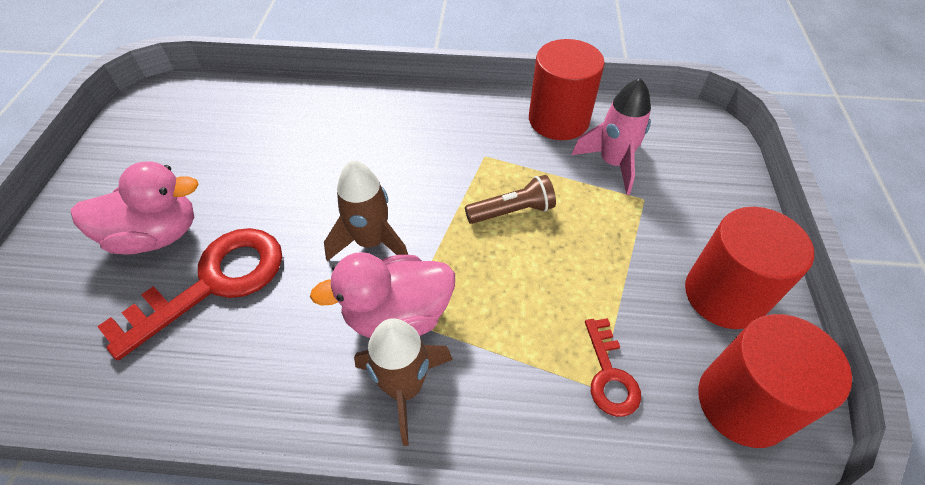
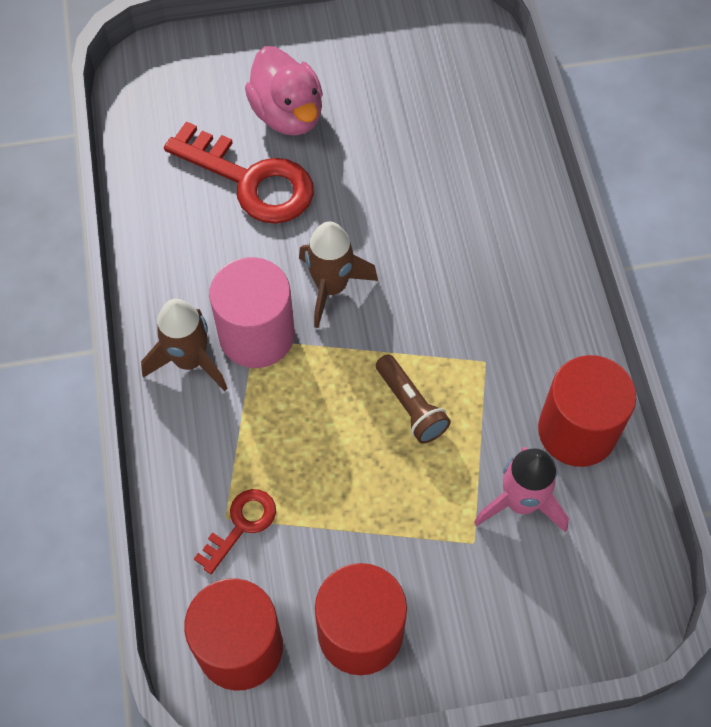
camera: 75 degrees right, 10 degrees up
pink duck [310,252,455,338] -> pink cylinder [209,257,295,368]
red key [585,318,641,417] -> red key turned 150 degrees clockwise [194,489,276,574]

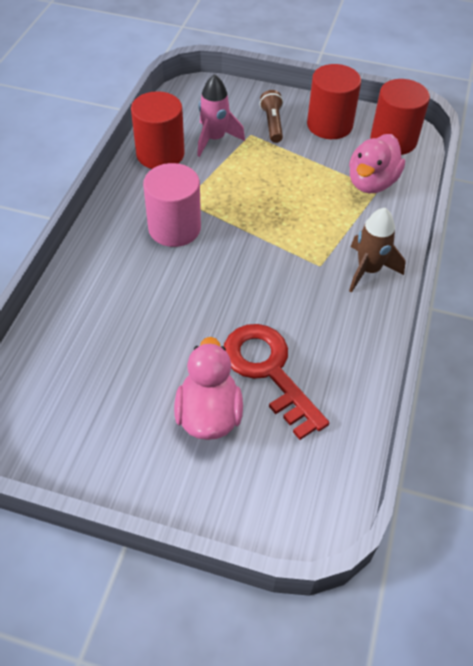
camera: 155 degrees left, 10 degrees down
red key [194,489,276,574] -> pink duck [349,134,405,193]
pink cylinder [209,257,295,368] -> pink cylinder moved to [143,163,201,247]
brown rocket [299,222,378,328] -> none
brown flashlight [376,354,451,444] -> brown flashlight moved to [260,90,283,143]

